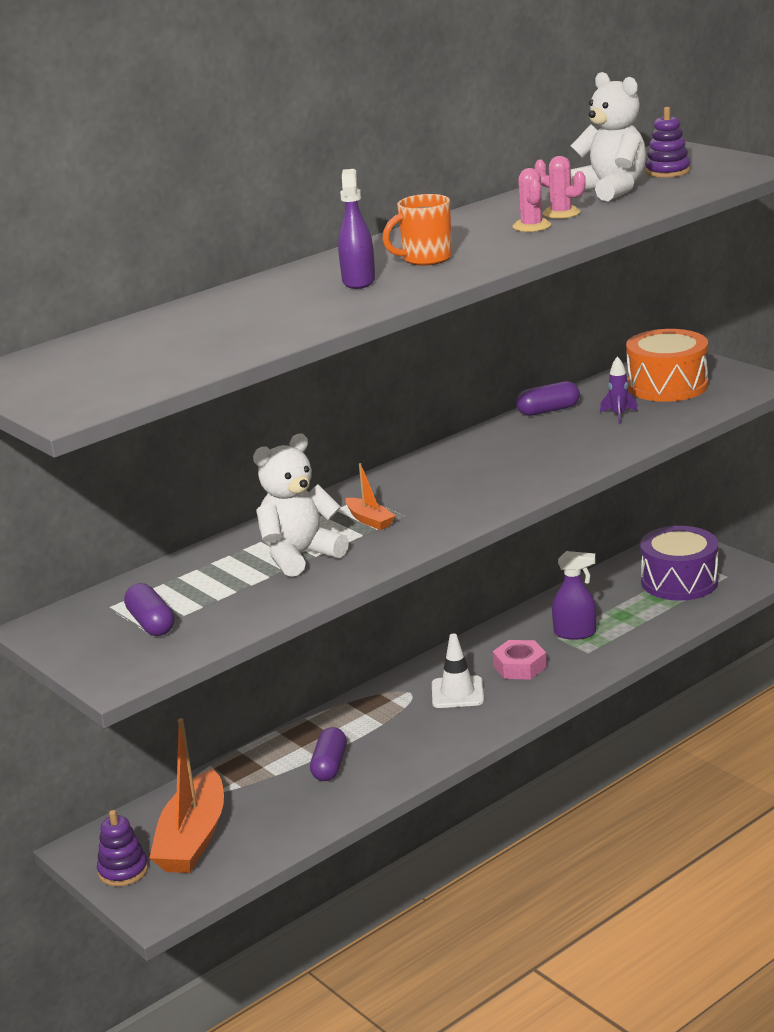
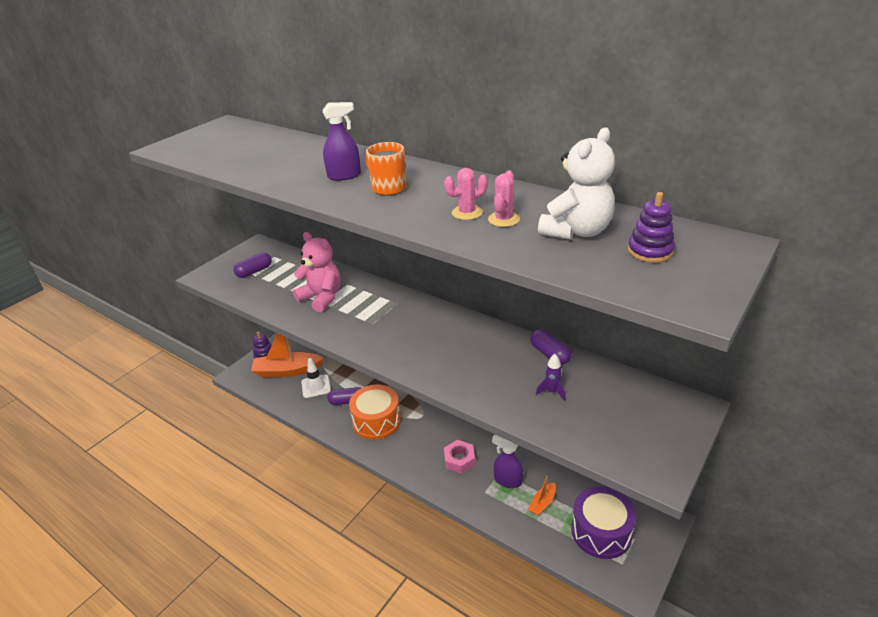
camera: 75 degrees right, 10 degrees up
white teddy bear [253,433,349,577] -> pink teddy bear [293,232,340,312]
orange boat [345,463,395,530] -> orange boat moved to [528,476,556,516]
white traffic cone [432,634,484,708] -> white traffic cone moved to [301,358,331,398]
purple spray bottle [552,551,596,640] -> purple spray bottle turned 120 degrees clockwise [492,435,523,488]
orange drum [626,329,708,402] -> orange drum moved to [349,385,401,440]

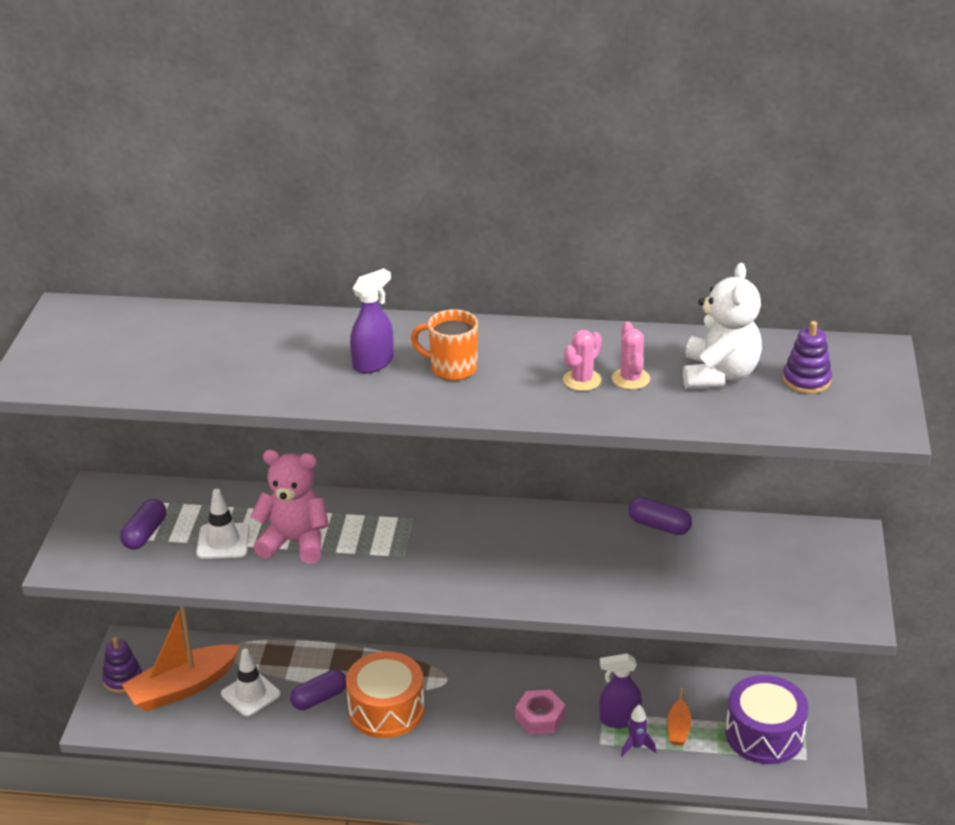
camera: 30 degrees left, 0 degrees up
purple rocket [536,354,566,401] -> purple rocket moved to [621,705,656,757]
none -> white traffic cone [196,489,250,559]

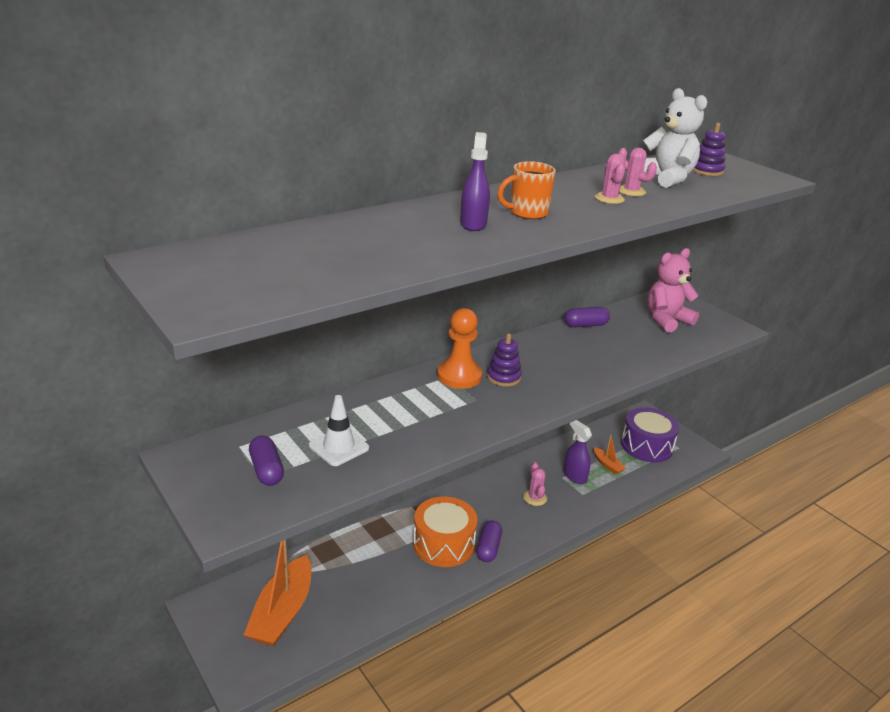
camera: 45 degrees left, 5 degrees down
purple stacking toy [102,637,142,693] -> purple stacking toy moved to [487,333,522,387]
white traffic cone [221,649,281,716] -> none
pink teddy bear [250,450,329,564] -> pink teddy bear moved to [647,248,699,333]
purple capsule [290,670,346,710] -> purple capsule moved to [476,520,502,562]
pink nut [515,690,565,734] -> pink cactus [523,462,547,506]
purple spray bottle [599,653,642,728] -> purple spray bottle turned 105 degrees clockwise [563,420,592,484]
purple rocket [621,705,656,757] -> none
none -> orange pawn [437,308,482,389]

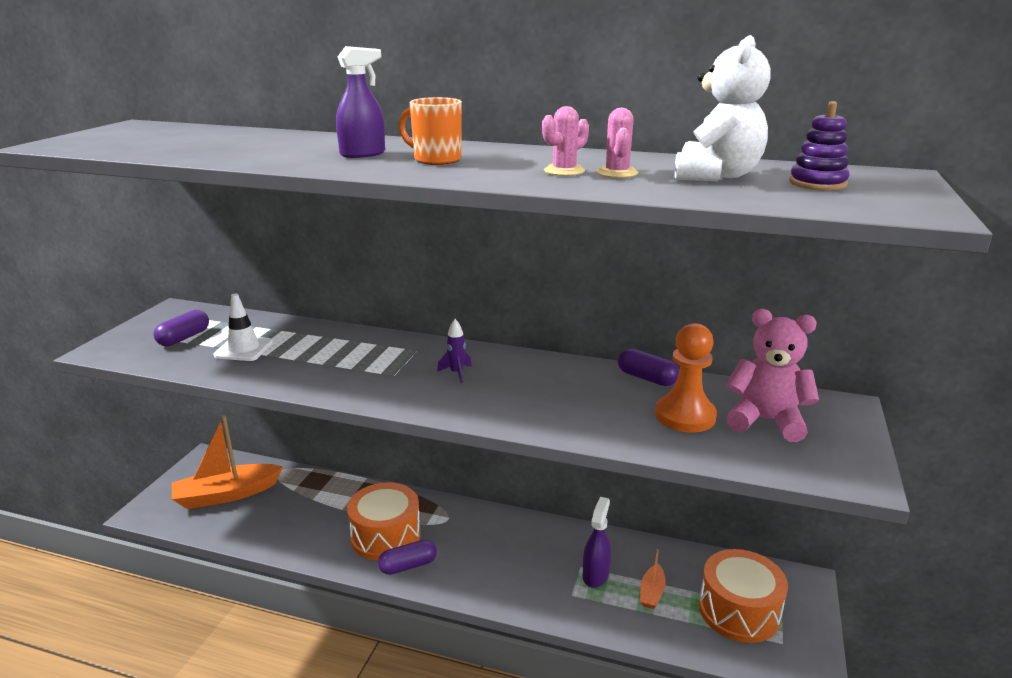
camera: 55 degrees right, 5 degrees down
orange pawn [437,308,482,389] -> orange pawn moved to [655,323,717,433]
purple stacking toy [487,333,522,387] -> purple rocket [437,319,472,383]
pink cactus [523,462,547,506] -> none
purple drum [621,407,679,463] -> orange drum [699,549,788,643]

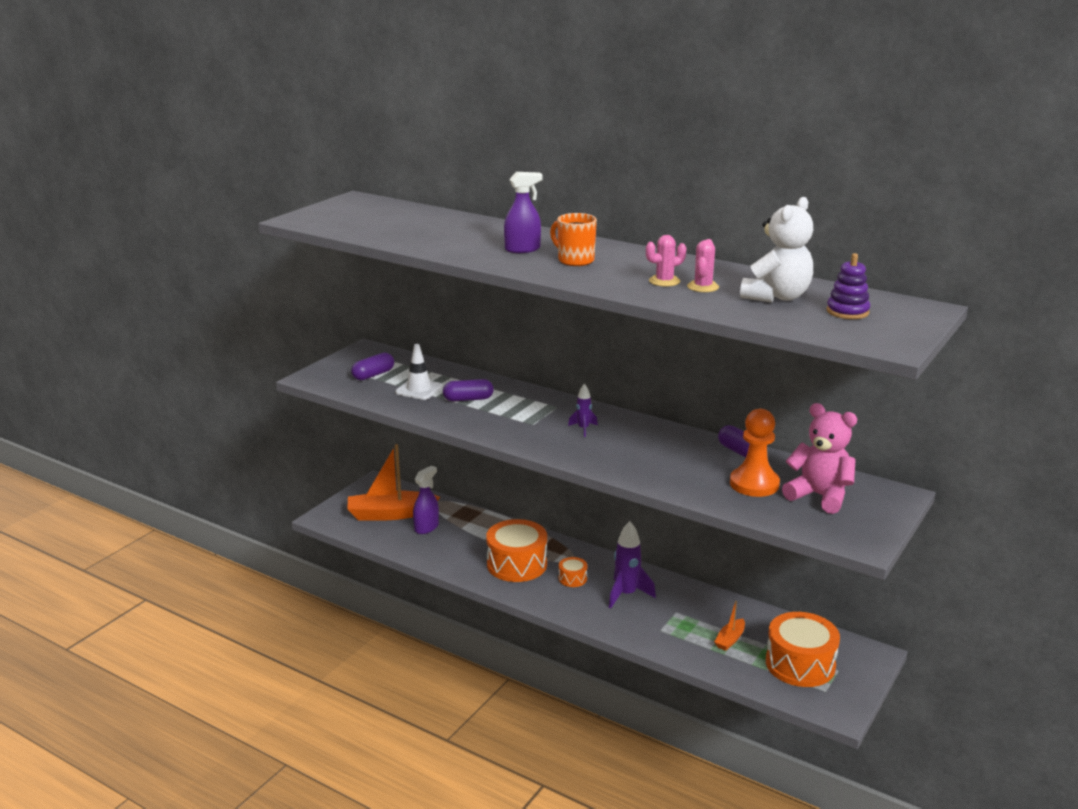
camera: 15 degrees right, 0 degrees up
purple capsule [378,539,437,575] -> purple capsule moved to [443,379,494,401]
purple spray bottle [583,497,611,588] -> purple spray bottle moved to [413,466,439,534]
none -> orange drum [559,557,587,587]
none -> purple rocket [609,521,656,609]

